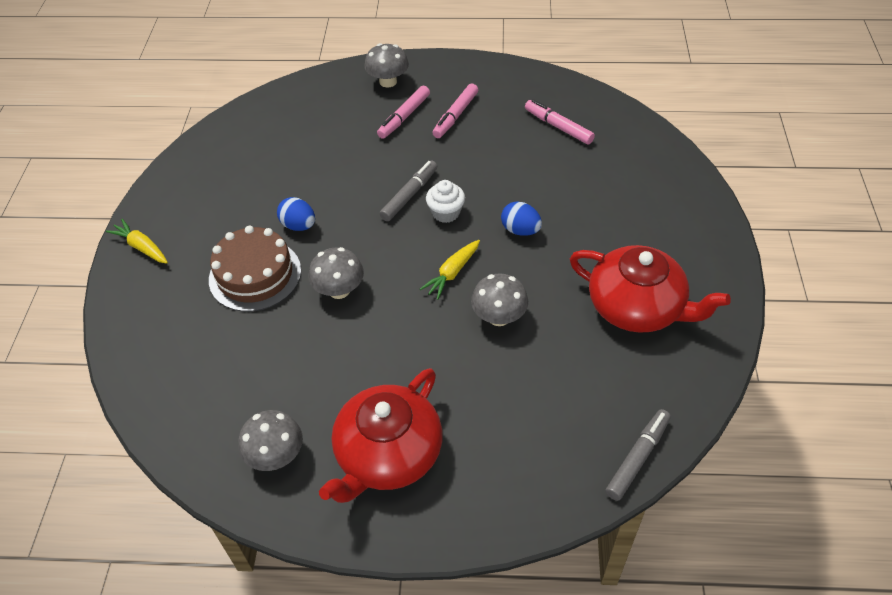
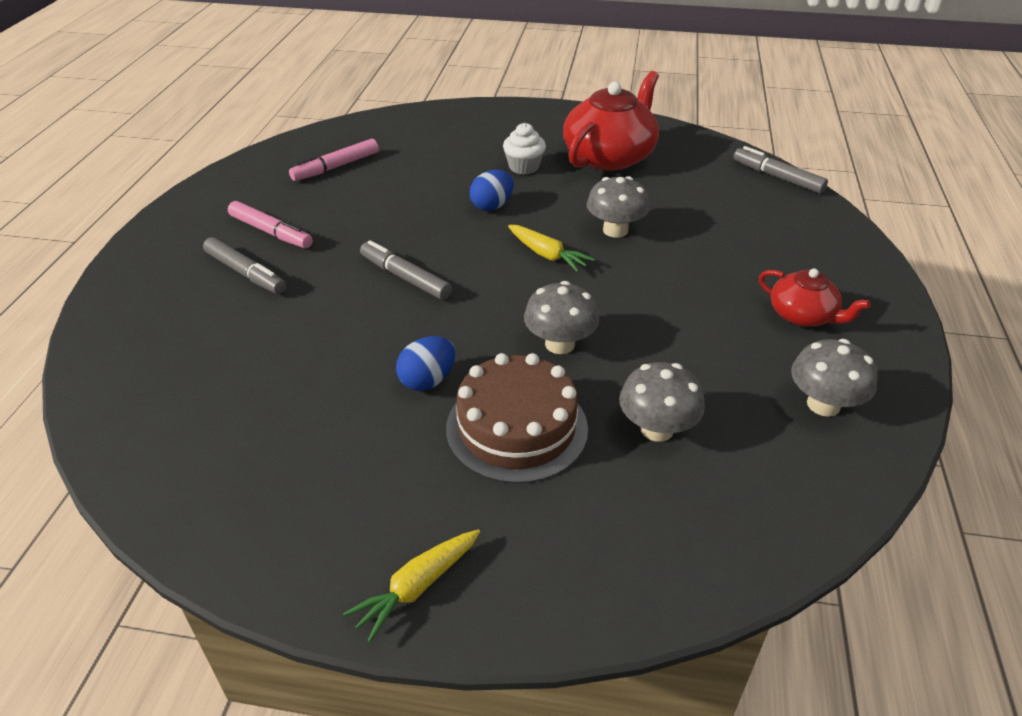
camera: 85 degrees left, 10 degrees down
red teapot [319,368,443,503] -> red teapot [759,269,871,327], size x0.55
grey mushroom [364,43,409,88] -> grey mushroom moved to [619,362,705,442]
pink marker [377,86,430,139] -> grey marker [203,237,286,294]
white cupcake [426,180,465,223] -> white cupcake moved to [503,123,546,175]

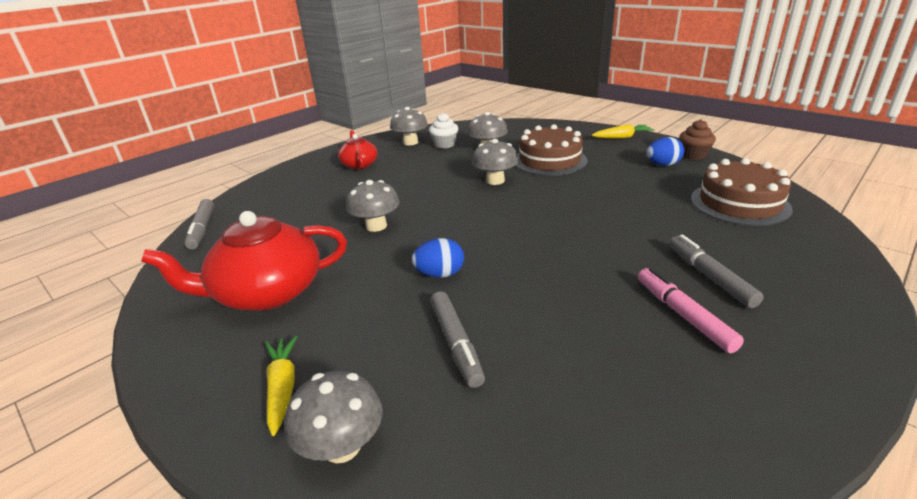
camera: 145 degrees left, 10 degrees down
pink marker [289,139,379,181] -> none
grey marker [360,240,452,300] -> grey marker moved to [430,291,485,388]
blue egg [396,336,455,391] -> blue egg moved to [647,137,685,166]
white cupcake [503,123,546,175] -> white cupcake moved to [429,113,458,149]
yellow carrot [508,225,595,272] -> yellow carrot moved to [265,335,298,436]
none -> grey mushroom [285,371,383,463]
none -> brown cupcake [679,119,716,160]
none -> brown cake [691,158,793,226]

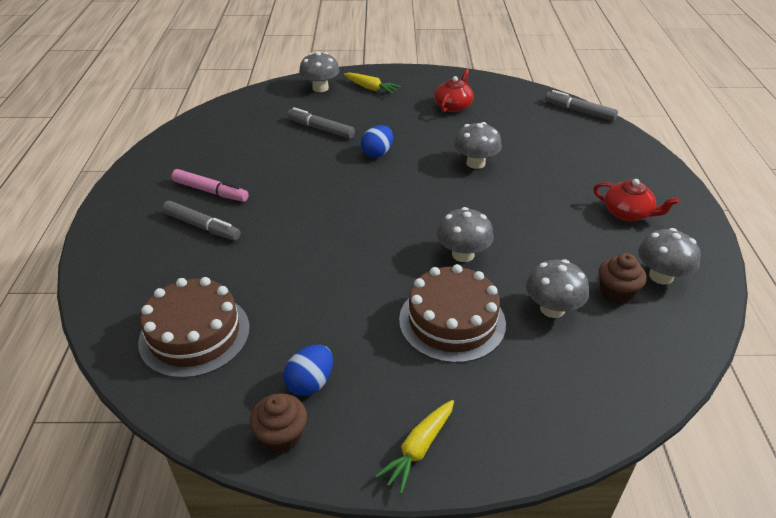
camera: 135 degrees right, 10 degrees up
red teapot [141,211,347,311] -> red teapot [434,69,474,112], size x0.55
white cupcake [429,113,458,149] -> brown cupcake [599,253,647,304]

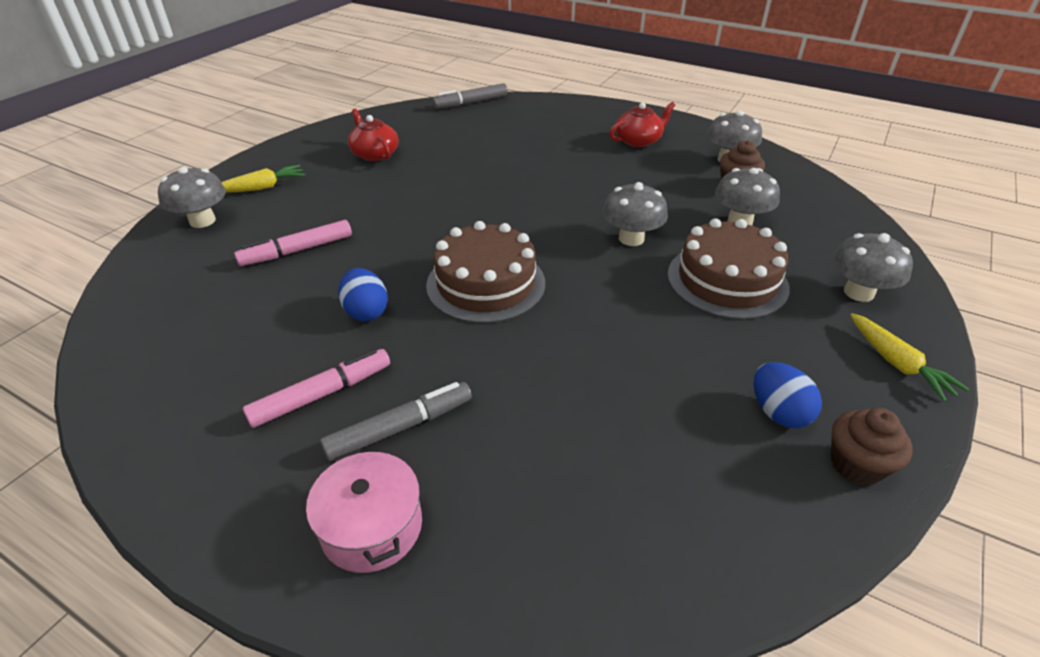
camera: 60 degrees left, 0 degrees up
brown cake [138,277,250,378] -> brown cake moved to [426,221,545,323]
grey marker [287,107,355,139] -> pink marker [234,220,352,266]
blue egg [361,125,393,158] -> blue egg moved to [338,268,388,321]
grey mushroom [454,122,502,169] -> grey mushroom moved to [833,233,913,302]
none -> pink pot [306,449,422,573]

